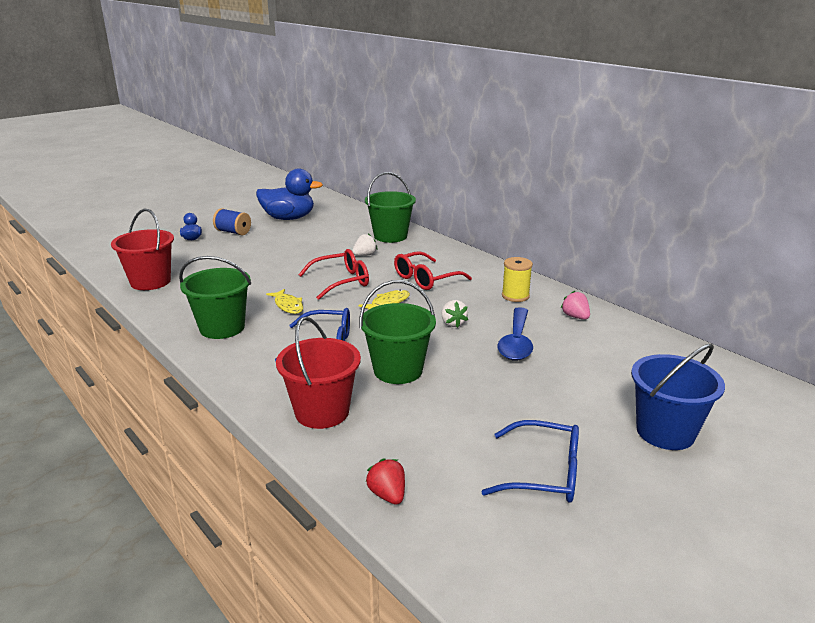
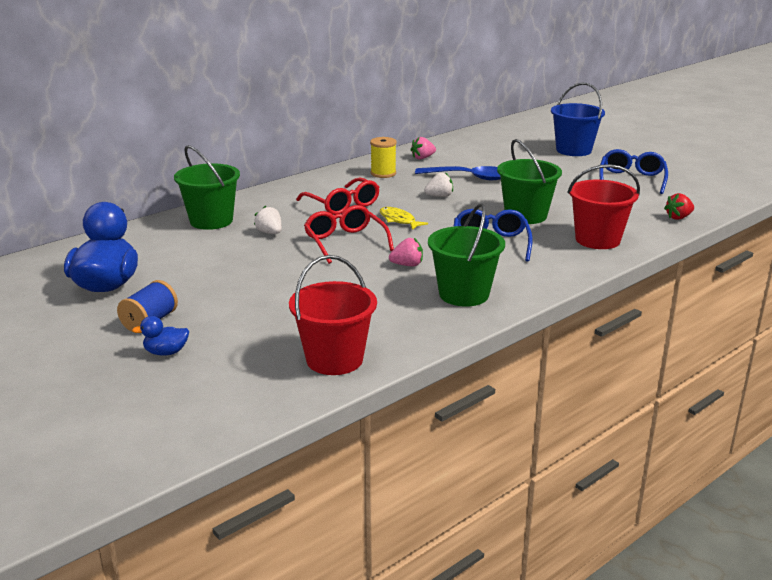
camera: 90 degrees left, 0 degrees up
yellow fish [266,289,303,314] -> pink strawberry [389,238,423,266]

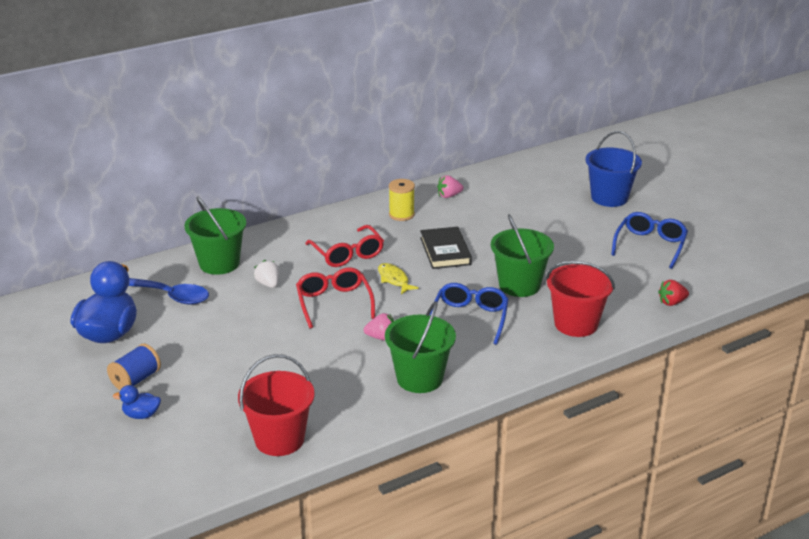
camera: 10 degrees right, 5 degrees up
blue spoon [415,166,501,180] -> blue spoon moved to [128,278,209,305]
white strawberry [424,172,453,197] -> black book [420,227,472,269]

